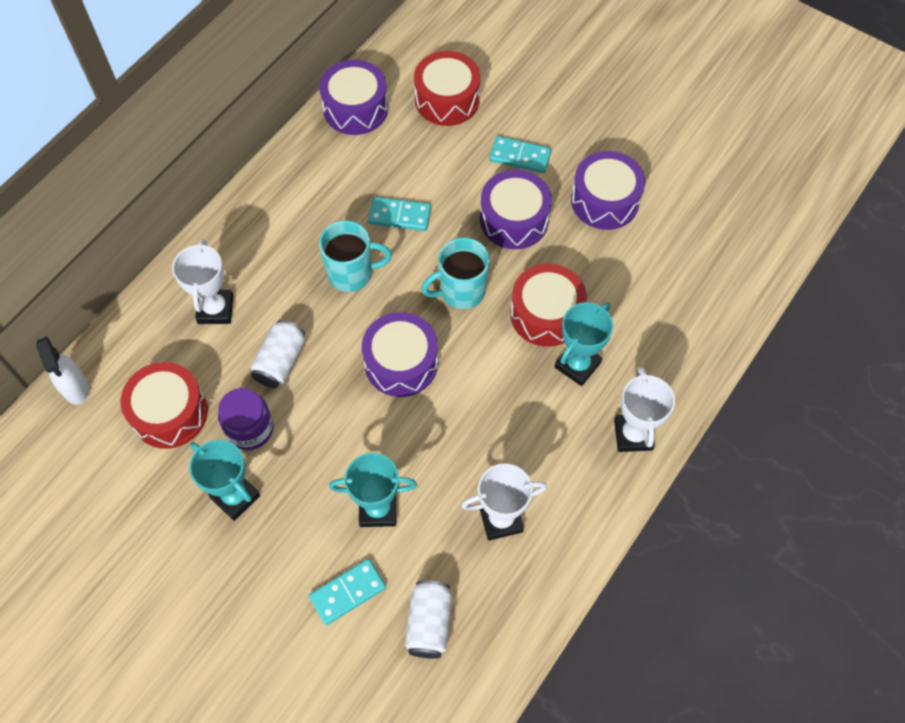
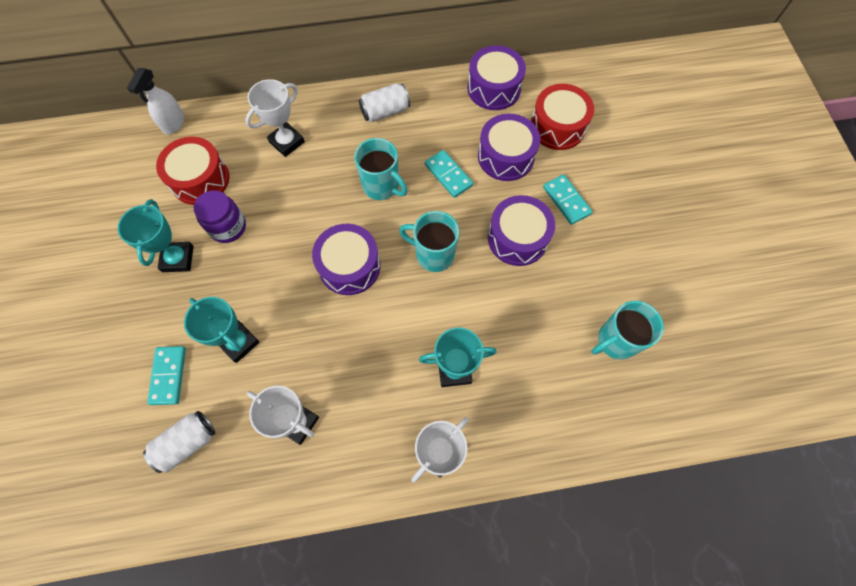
camera: 45 degrees right, 5 degrees up
white can [250,320,305,388] -> white can moved to [359,83,410,122]
turquoise domino [309,559,386,625] -> turquoise domino turned 75 degrees clockwise [147,346,186,405]
red drum [510,264,587,347] -> none
purple drum [571,151,645,230] -> purple drum moved to [478,114,540,181]
none -> turquoise mug [591,301,664,360]

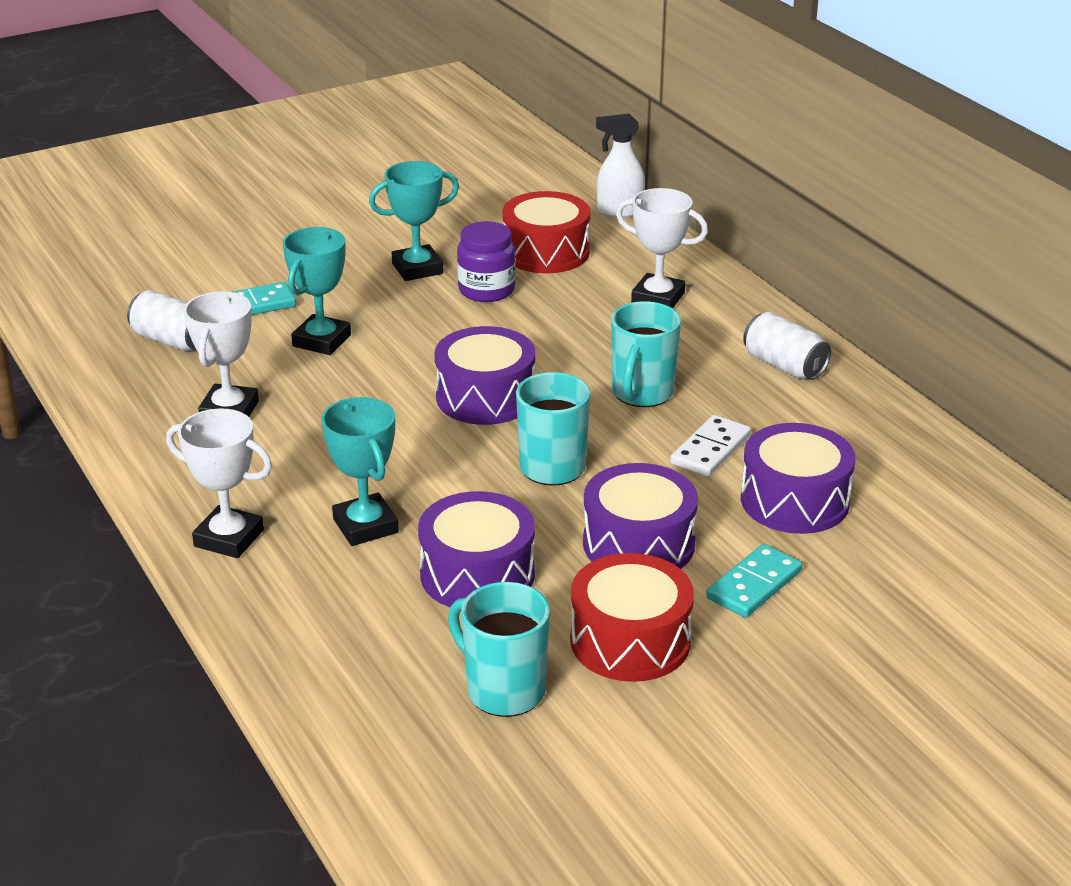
camera: 70 degrees right, 35 degrees down
turquoise domino [425,150,473,198] -> white domino [670,415,751,477]
purple drum [467,45,526,110] -> purple drum moved to [418,491,535,607]
red drum [531,84,594,150] -> red drum moved to [570,553,694,682]

